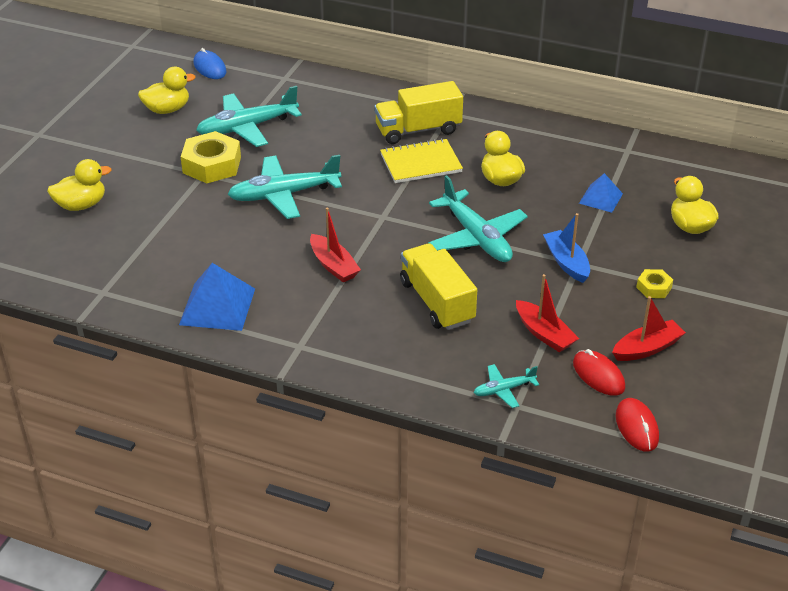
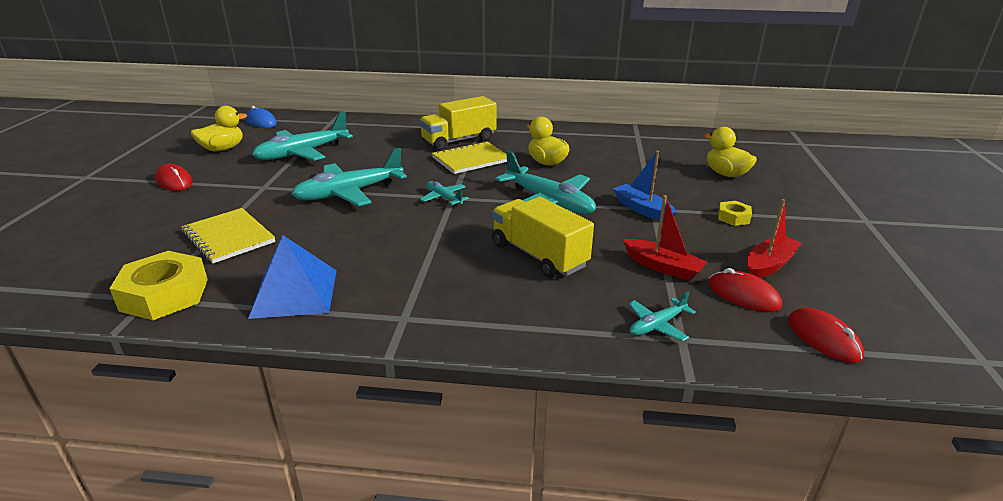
camera: 15 degrees left, 10 degrees down
yellow duck [47,159,111,211] -> none
yellow nut [181,131,241,183] -> yellow nut moved to [109,251,208,320]
red boat [310,207,361,282] -> none
blue pyramid [579,173,623,213] -> none
none -> red mouse [155,164,192,191]
none -> yellow notebook [181,208,275,263]
none -> turquoise plane [420,181,469,206]

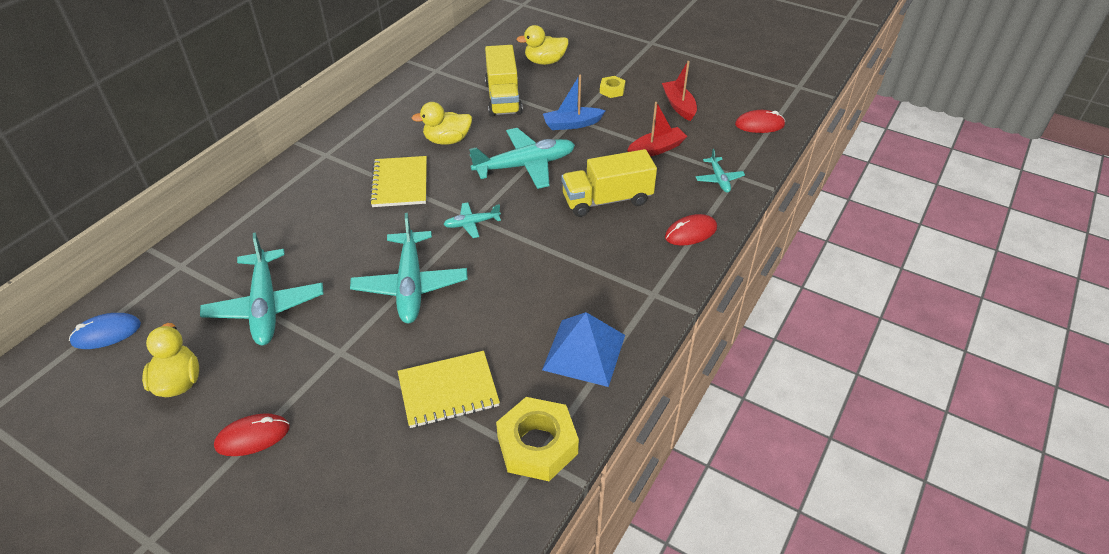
camera: 65 degrees left, 15 degrees up
yellow truck [419,96,497,151] -> yellow truck moved to [485,45,523,117]
red mouse [708,268,782,312] -> red mouse moved to [665,214,717,245]

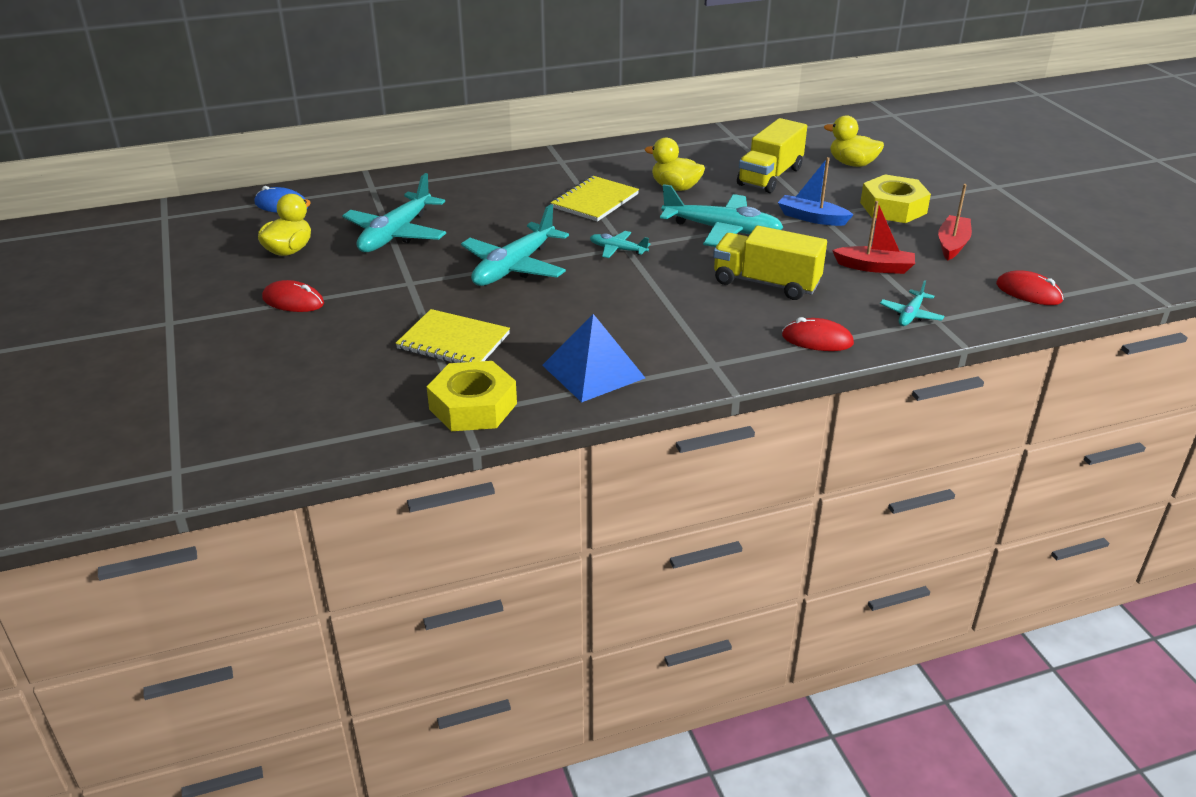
camera: 40 degrees right, 10 degrees down
yellow nut [600,76,625,98] -> yellow nut [860,174,931,223], size x1.97

